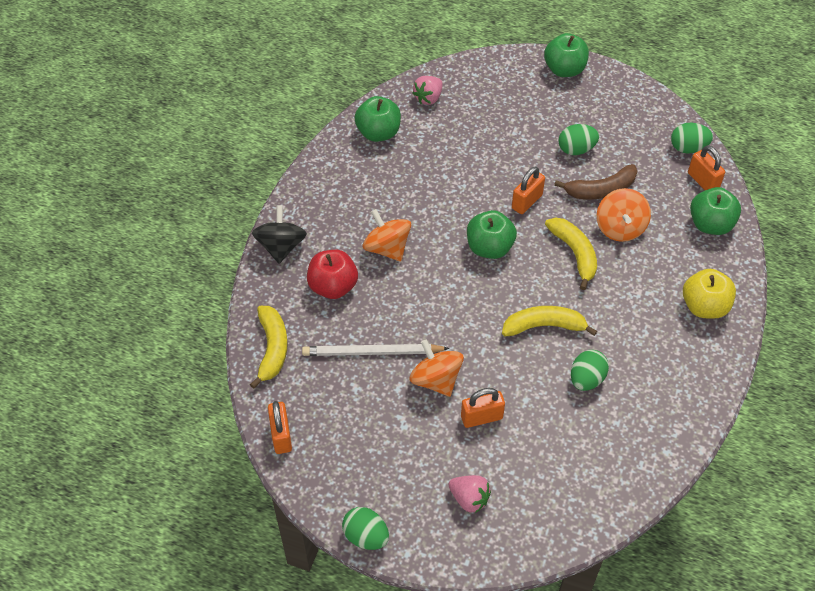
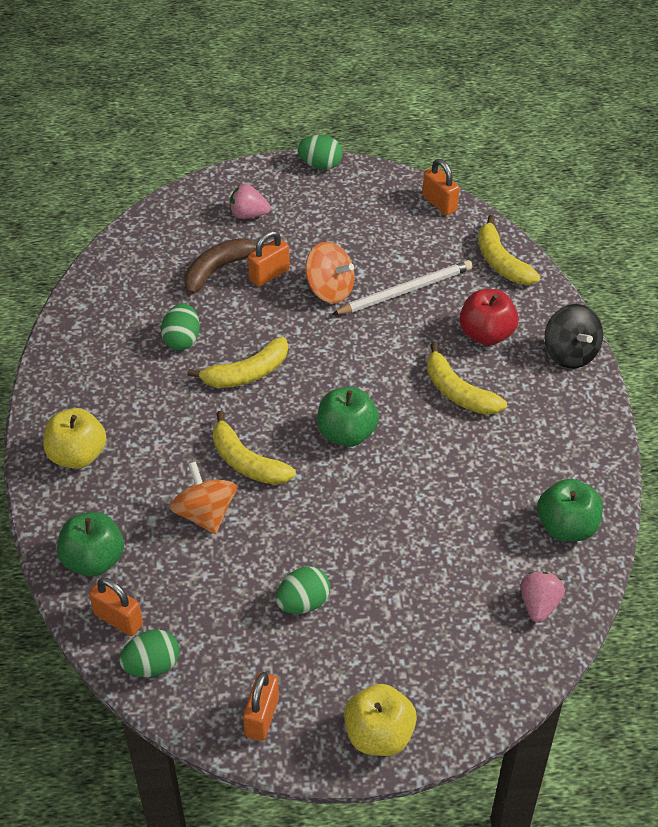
camera: 155 degrees right, 5 degrees down
orange spinning top [363,209,411,262] -> yellow banana [427,342,507,415]
orange padlock [512,166,545,214] -> orange padlock moved to [243,672,279,741]
green apple [544,33,589,77] -> yellow apple [344,684,417,756]
brown banana [554,164,637,199] -> brown banana moved to [184,238,266,294]

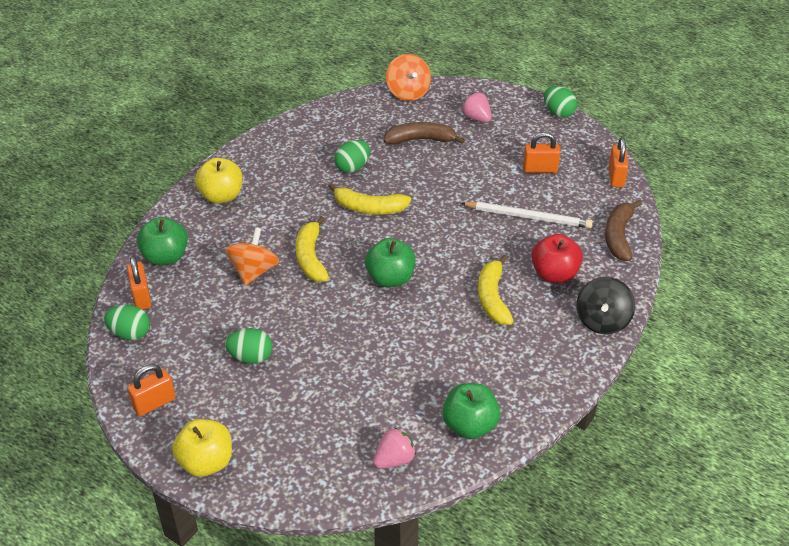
camera: 40 degrees right, 5 degrees down
orange padlock [248,231,290,287] -> orange padlock moved to [523,132,560,173]
orange spinning top [305,242,355,303] -> orange spinning top moved to [386,54,431,101]
yellow banana [478,215,540,285] -> brown banana [605,200,642,261]

